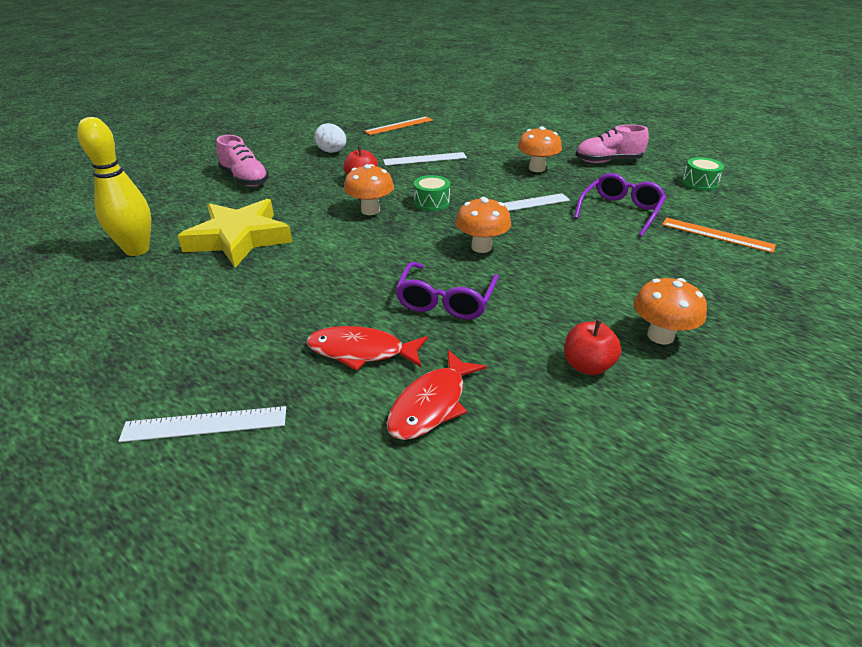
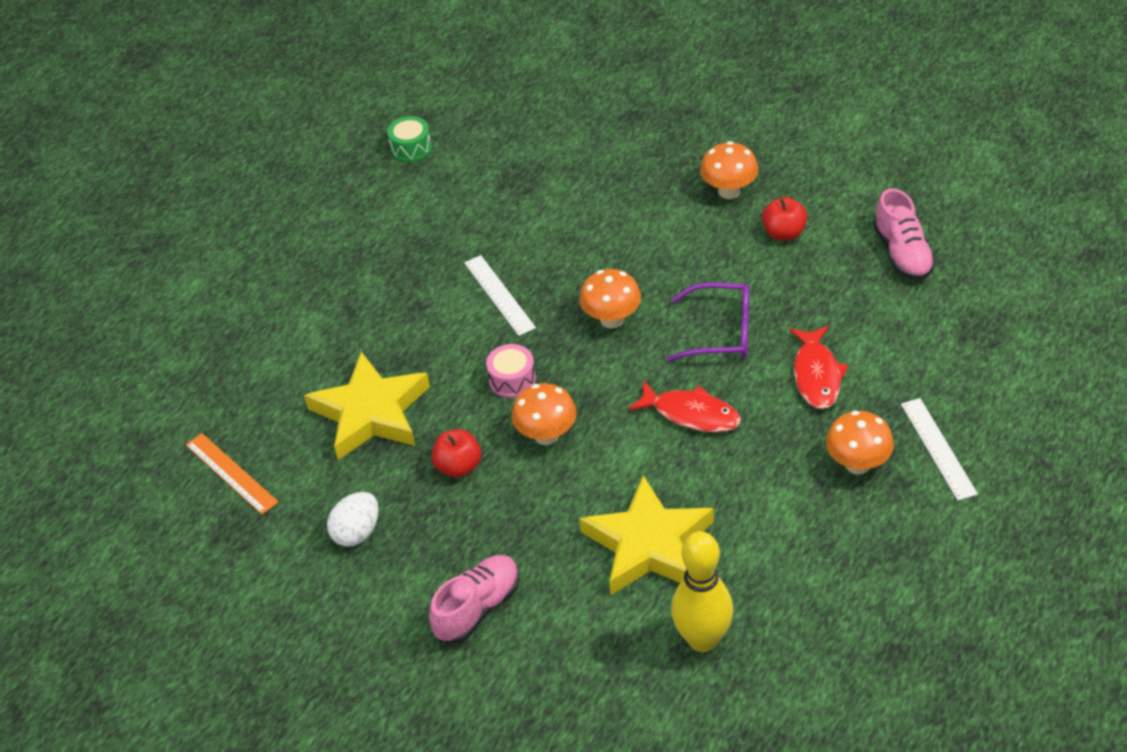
camera: 95 degrees left, 10 degrees up
white ruler [383,152,467,166] -> yellow star [304,352,430,460]
red fish [387,350,487,440] -> red fish moved to [628,380,741,433]
green drum [414,175,450,211] -> pink drum [486,344,536,398]
orange mushroom [518,126,562,172] -> orange mushroom moved to [826,411,894,475]
purple glasses [574,173,666,237] -> none
pink shoe [575,124,649,163] -> pink shoe moved to [873,188,936,280]
orange ruler [662,218,776,253] -> none

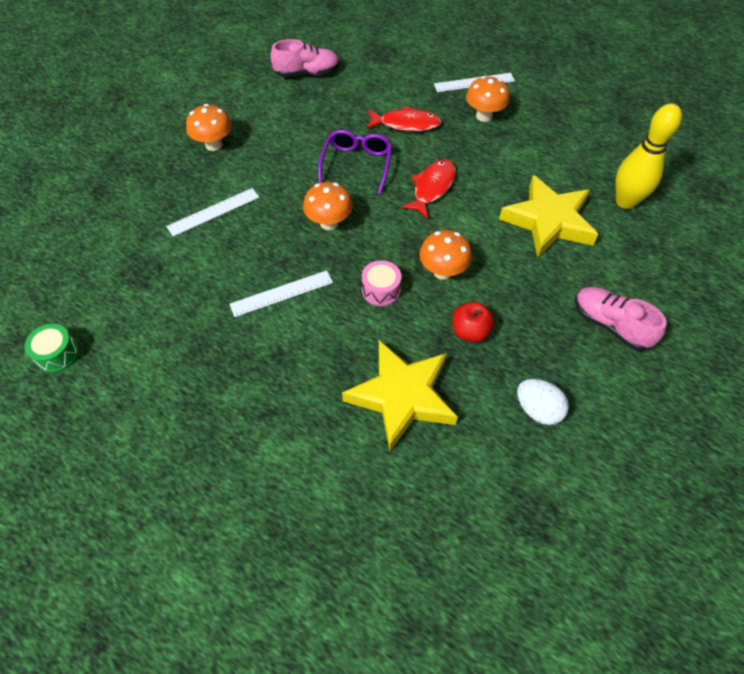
camera: 90 degrees left, 10 degrees up
orange ruler [186,433,278,514] -> none
red apple [762,197,807,241] -> none
none -> white ruler [166,188,259,237]

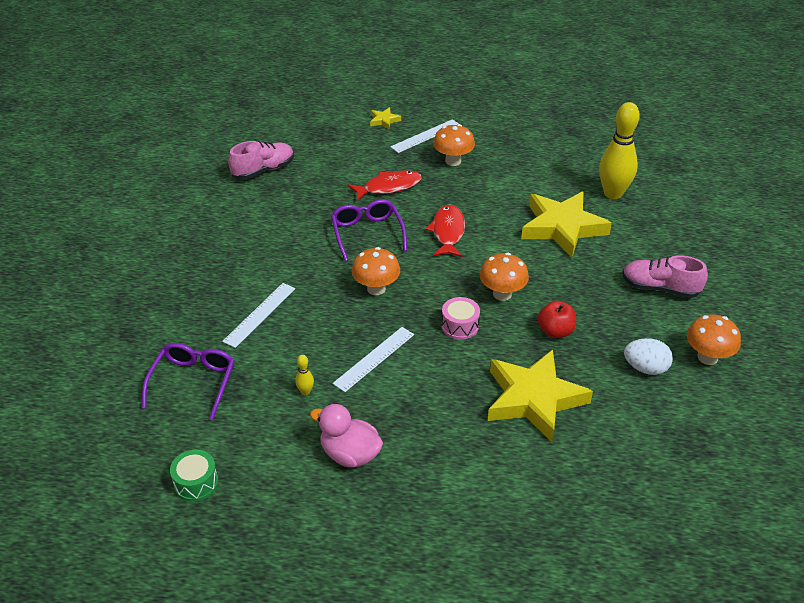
camera: 25 degrees left, 15 degrees down
orange mushroom [186,104,232,151] -> orange mushroom moved to [687,314,741,365]
none -> purple glasses [142,343,234,420]
none -> yellow bowling pin [295,355,314,395]
none -> pink duck [310,404,383,468]
none -> yellow star [370,107,401,129]

